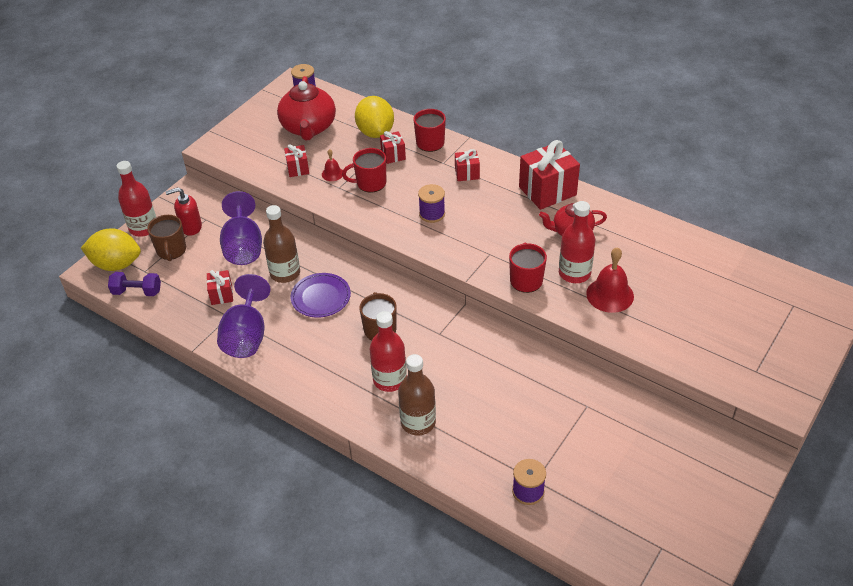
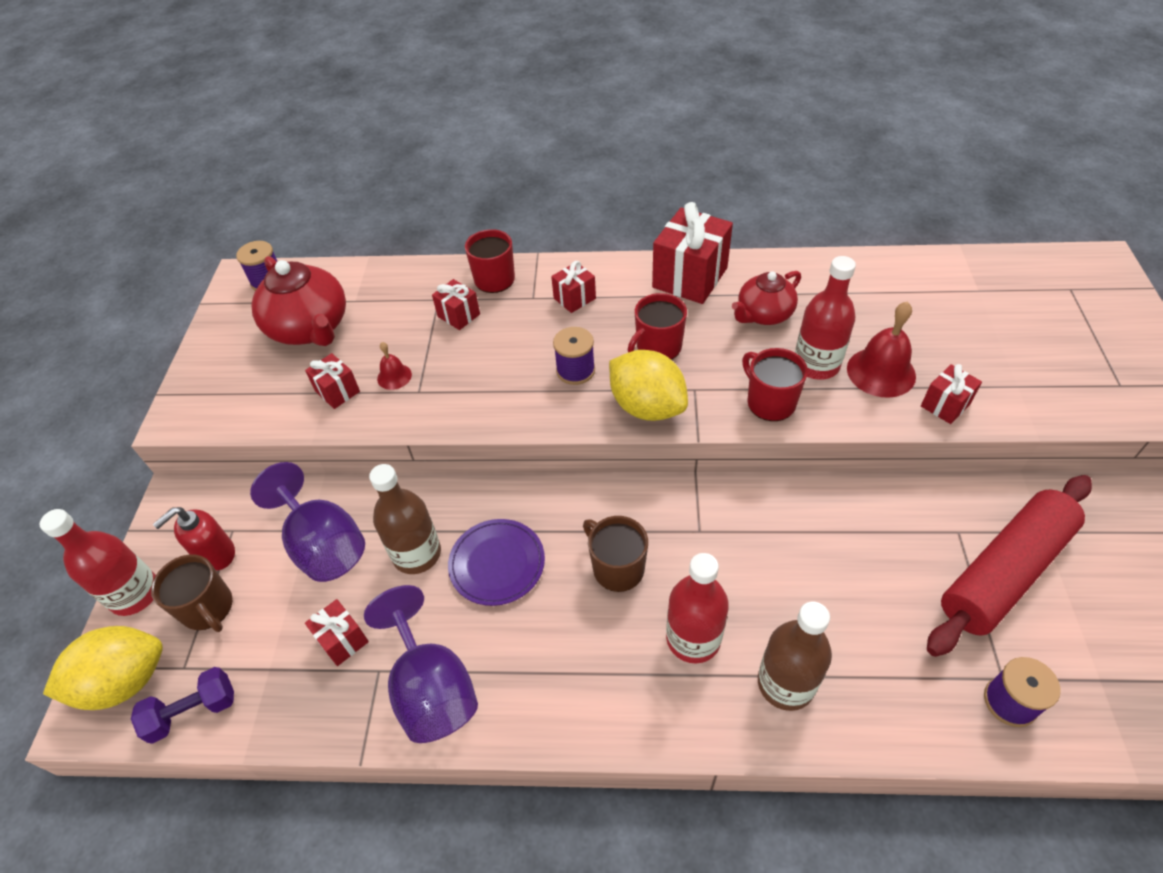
camera: 30 degrees left, 5 degrees up
red mug [342,148,386,193] -> red mug moved to [628,293,687,360]
yellow lemon [355,96,394,138] -> yellow lemon moved to [609,350,688,421]
none -> red gift [921,364,982,424]
none -> red rolling pin [927,475,1092,657]

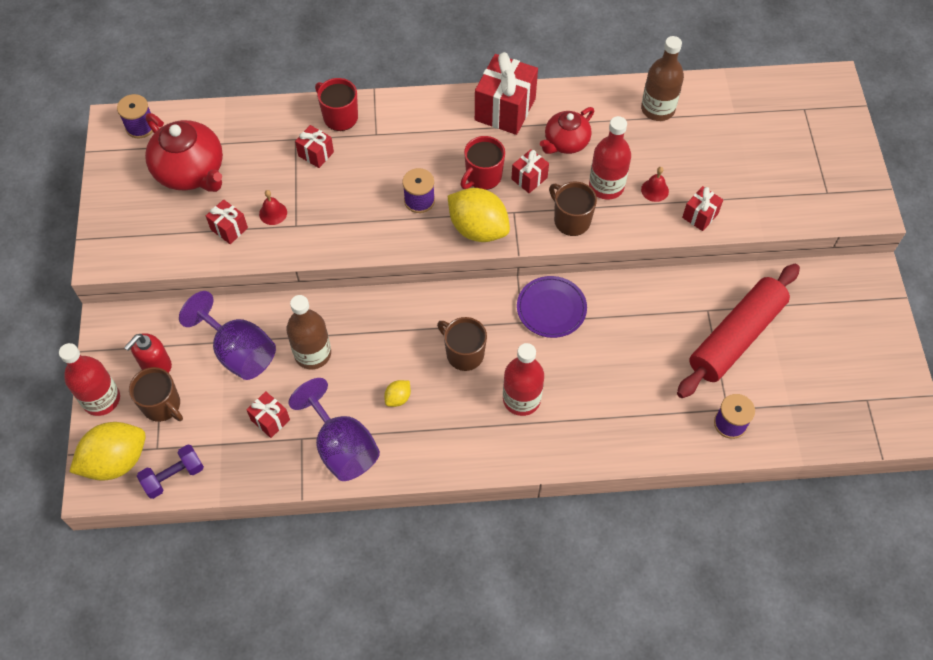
camera: 10 degrees left, 10 degrees up
purple plate [448,519,545,606] -> purple plate moved to [517,276,587,338]
red gift [551,261,596,313] -> red gift moved to [511,149,549,193]
red mug [742,348,808,421] -> brown mug [549,181,597,236]
brown bottle [758,601,832,711] -> brown bottle moved to [641,36,684,121]
red bell [847,302,916,398] -> red bell [641,167,669,202], size x0.54
none -> yellow lemon [384,380,411,407]

